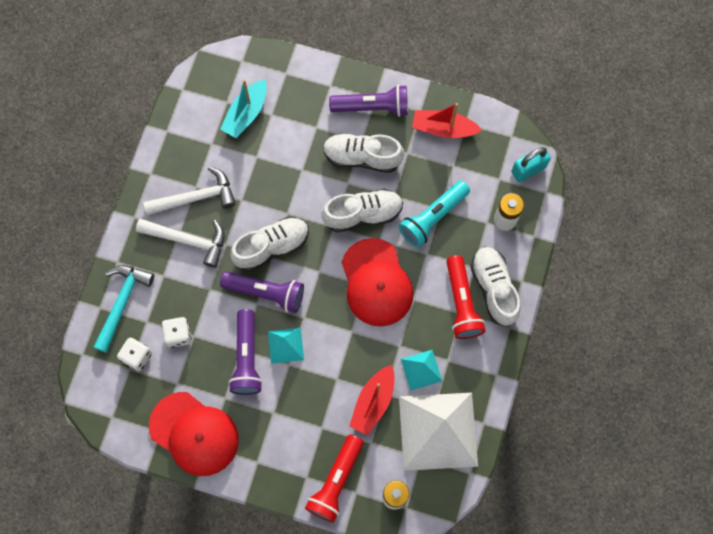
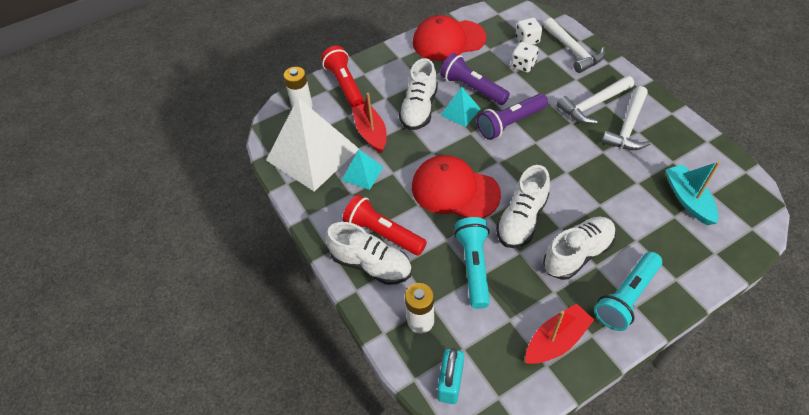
camera: 135 degrees right, 20 degrees down
turquoise hammer [93,265,154,353] -> white hammer [544,18,605,73]
white shoe [230,217,309,271] -> white shoe moved to [399,58,438,130]
purple flashlight [329,85,408,117] -> turquoise flashlight [594,252,662,331]

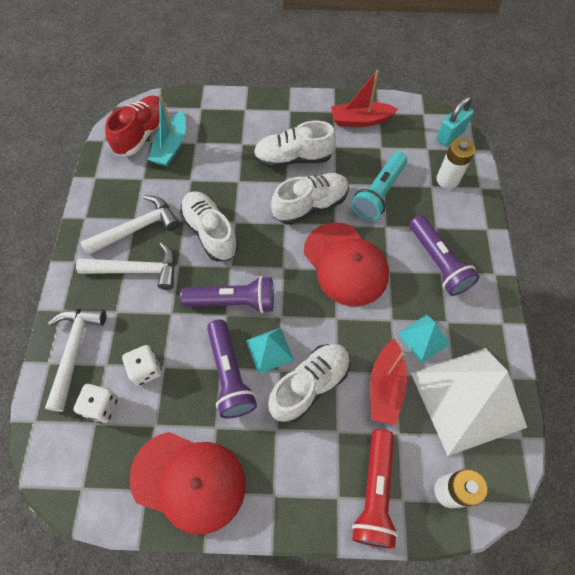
camera: 150 degrees left, 10 degrees up
white shoe [326,222,412,285] -> white shoe moved to [180,191,239,262]
red flashlight [343,195,427,256] -> purple flashlight [410,215,480,296]
turquoise flashlight [594,252,662,331] -> none
none -> red shoe [105,95,168,156]

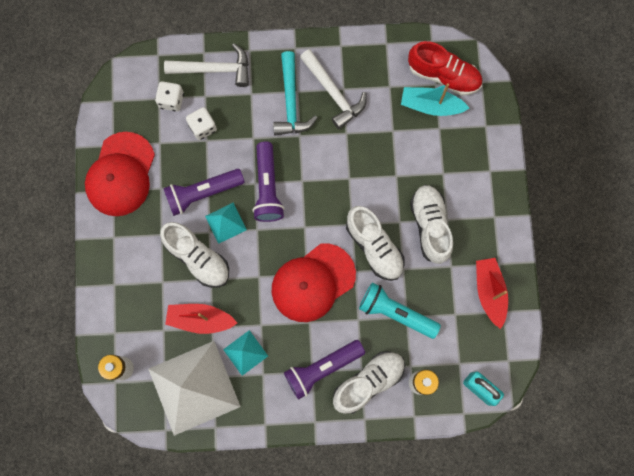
camera: 85 degrees right, 15 degrees up
white hammer [76,242,176,290] -> turquoise hammer [273,51,318,135]
white shoe [180,191,239,262] -> white shoe moved to [333,351,405,414]
red flashlight [352,429,398,549] -> none

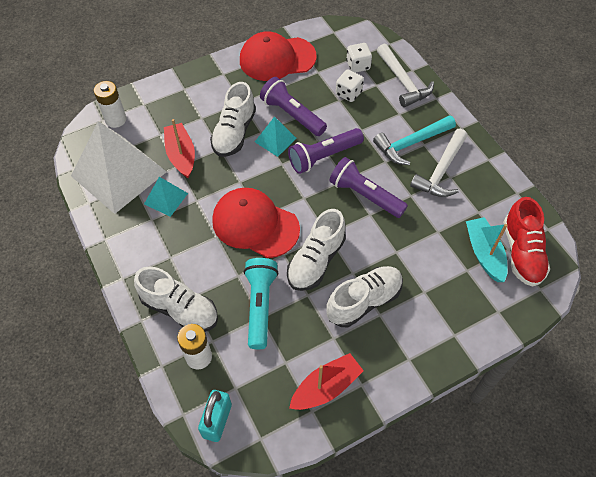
camera: 65 degrees right, 20 degrees down
purple flashlight [284,340,365,400] -> purple flashlight moved to [329,157,408,218]

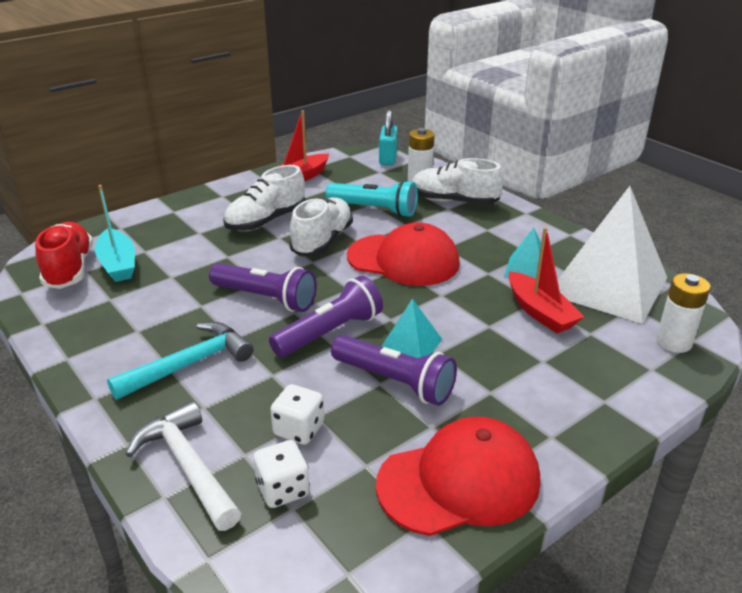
camera: 170 degrees right, 25 degrees down
white shoe [210,82,256,157] -> none
turquoise flashlight [244,258,278,349] -> turquoise flashlight turned 60 degrees counterclockwise [326,180,418,217]
white hammer [410,129,467,197] -> none

